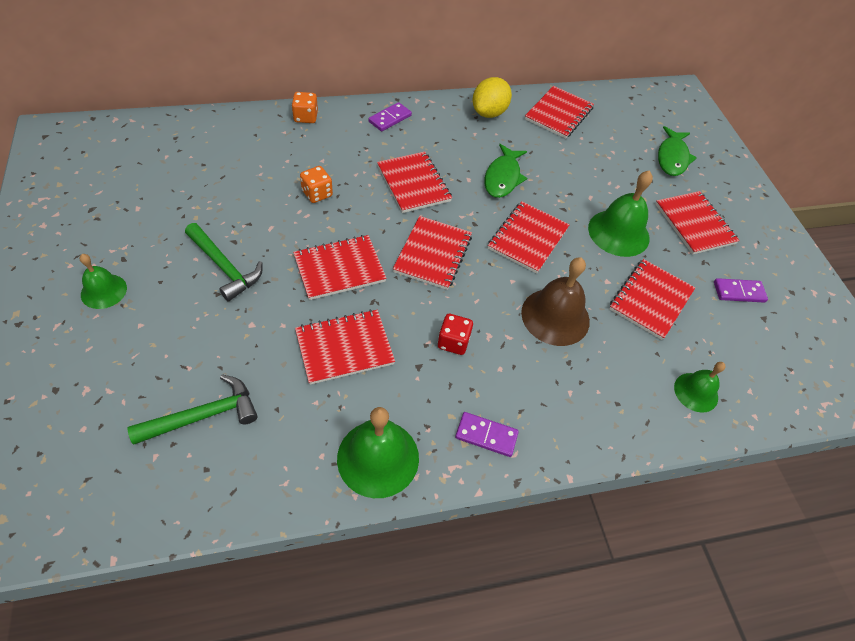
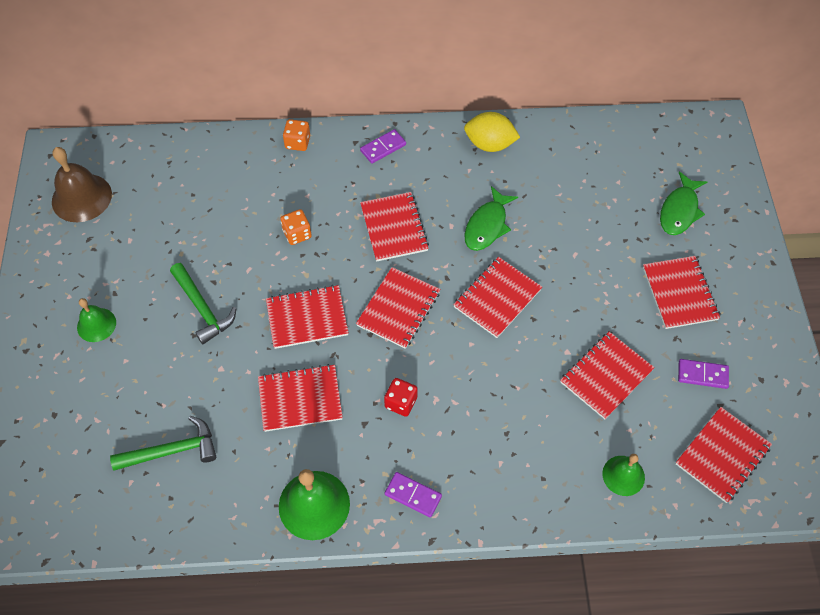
camera: 15 degrees right, 5 degrees up
yellow lemon [472,77,512,118] -> yellow lemon turned 60 degrees clockwise [464,112,520,152]
brown bell [521,257,590,346] -> brown bell moved to [52,147,112,222]
red notebook [525,86,594,139] -> red notebook moved to [676,407,772,503]
green bell [588,170,653,257] -> none

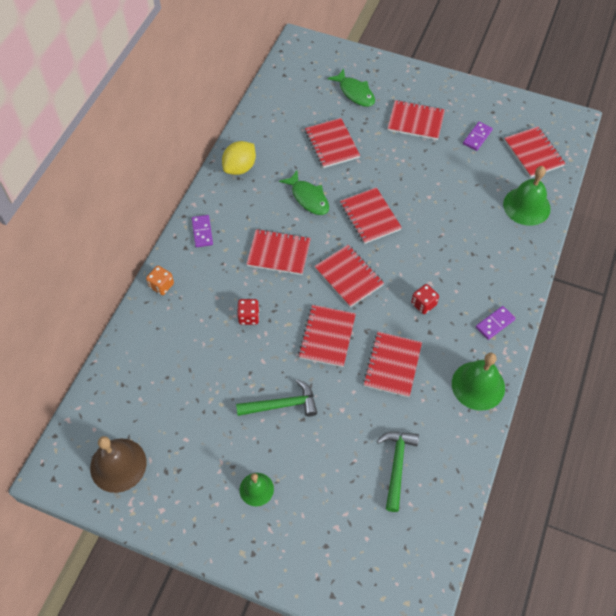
camera: 65 degrees left, 0 degrees up
orange dice [280,209,312,245] -> red dice [237,299,259,325]
red notebook [560,331,655,419] -> red notebook moved to [305,118,360,168]
green bell [602,454,645,496] -> green bell [503,166,551,226], size x1.66

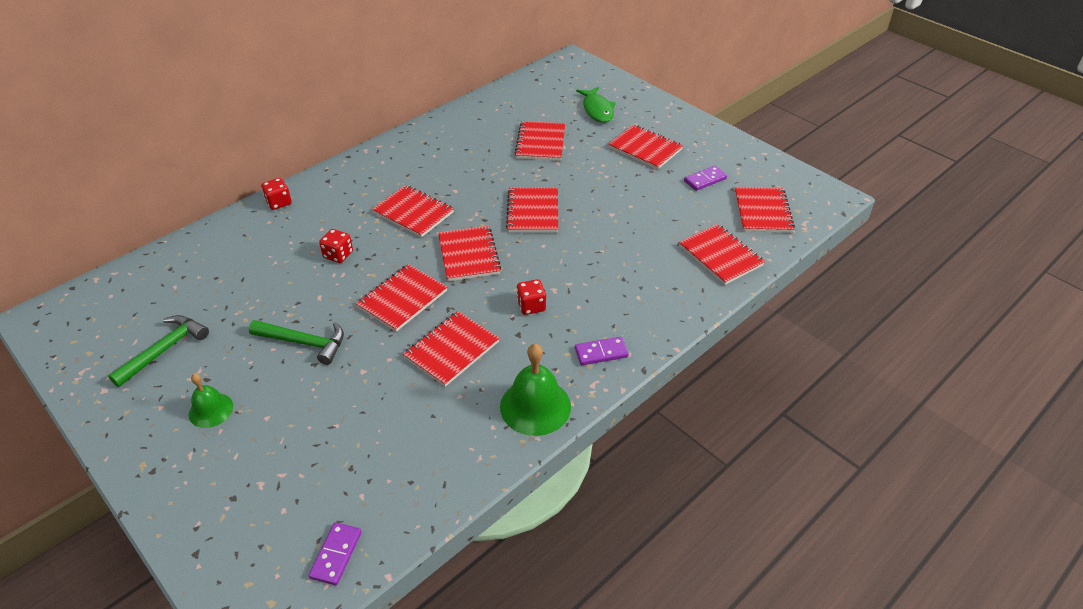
camera: 25 degrees right, 15 degrees down
brown bell [90,436,147,493] -> none
orange dice [146,266,174,295] -> red dice [261,178,292,210]
purple domino [192,215,213,247] -> purple domino moved to [308,522,362,586]
yellow lemon [222,141,256,175] -> none
green fish [279,171,329,215] -> none
green hammer [377,432,419,512] -> green hammer moved to [108,315,209,387]
green bell [503,166,551,226] -> red notebook [679,224,765,285]

